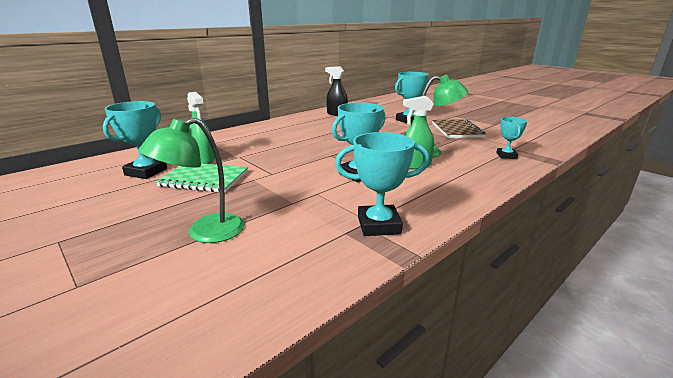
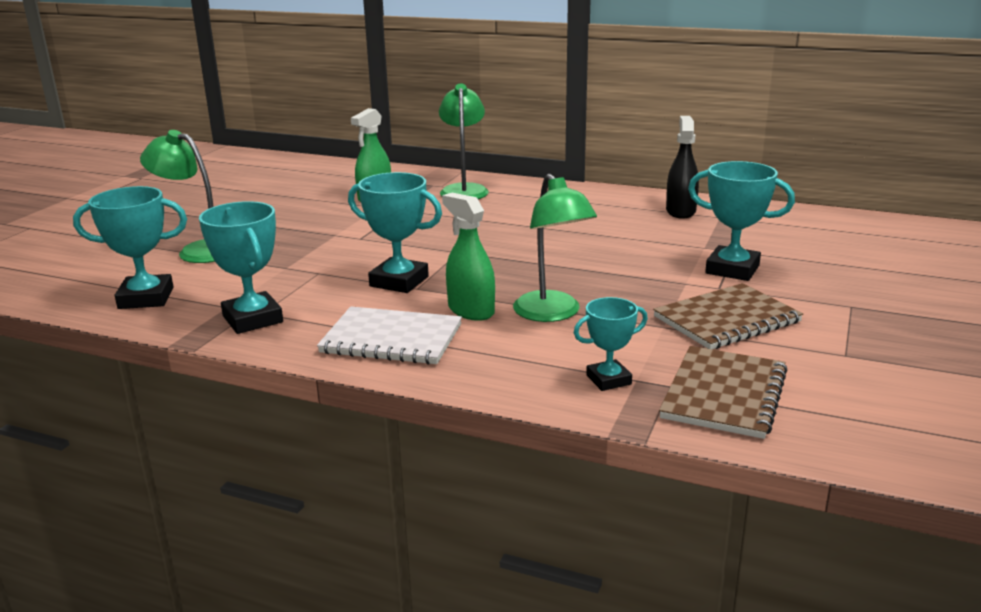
camera: 65 degrees right, 0 degrees up
turquoise trophy [103,101,167,179] -> turquoise trophy moved to [73,186,187,309]
green notebook [156,163,248,192] -> none
none -> white notebook [317,306,462,365]
none -> green lamp [439,84,489,199]
none -> brown notebook [659,346,788,439]

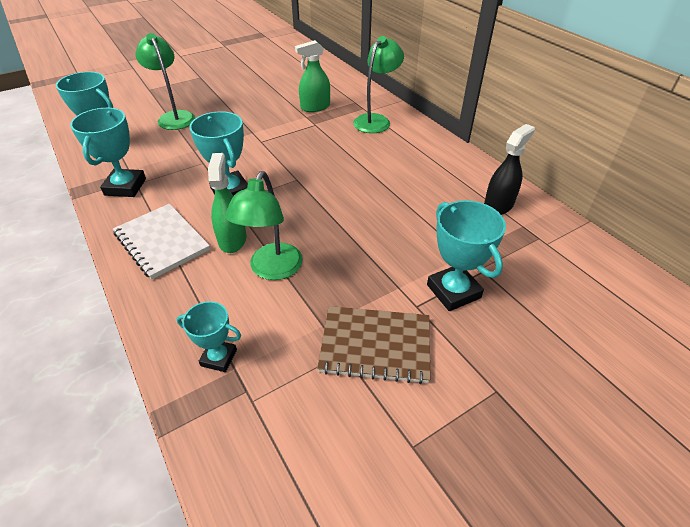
camera: 35 degrees right, 20 degrees up
brown notebook [659,346,788,439] -> none

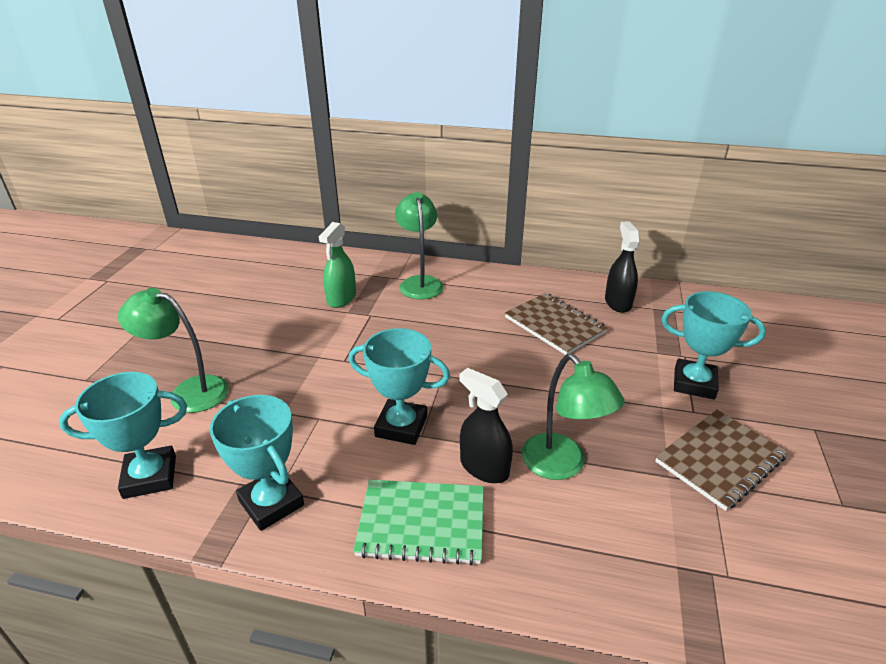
camera: 45 degrees left, 10 degrees down
white notebook [113,204,210,280] -> green notebook [353,479,484,565]
turquoise trophy [177,301,241,372] -> none
green spray bottle [208,153,246,253] -> black spray bottle [459,368,513,483]
none -> brown notebook [505,293,608,355]

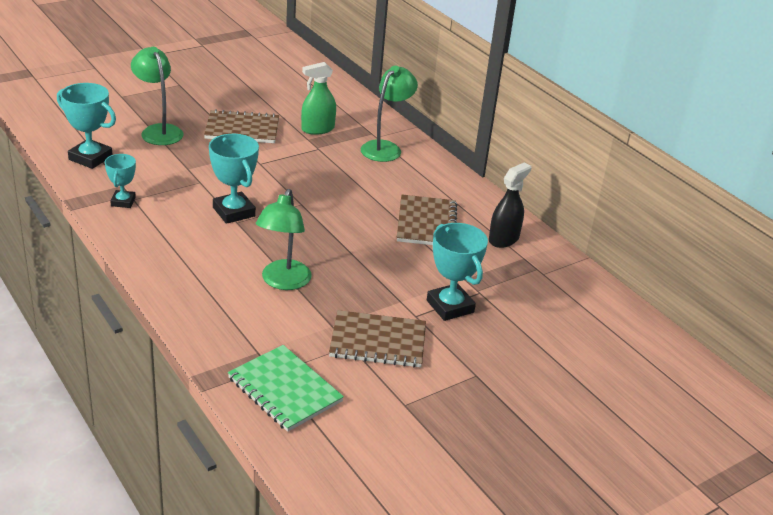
camera: 40 degrees right, 0 degrees up
turquoise trophy [210,395,304,531] -> turquoise trophy [105,154,136,208], size x0.62
green notebook [353,479,484,565] -> green notebook moved to [228,345,344,432]
black spray bottle [459,368,513,483] -> none
none -> brown notebook [204,109,279,143]

